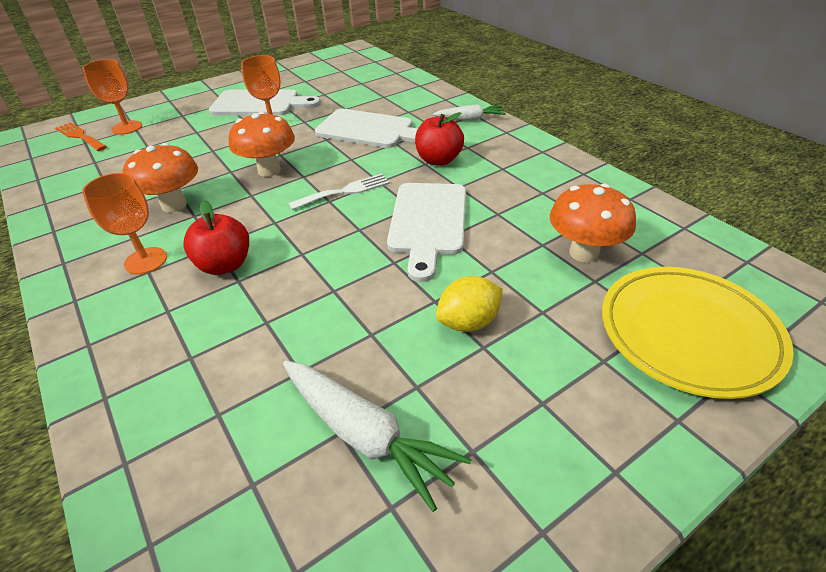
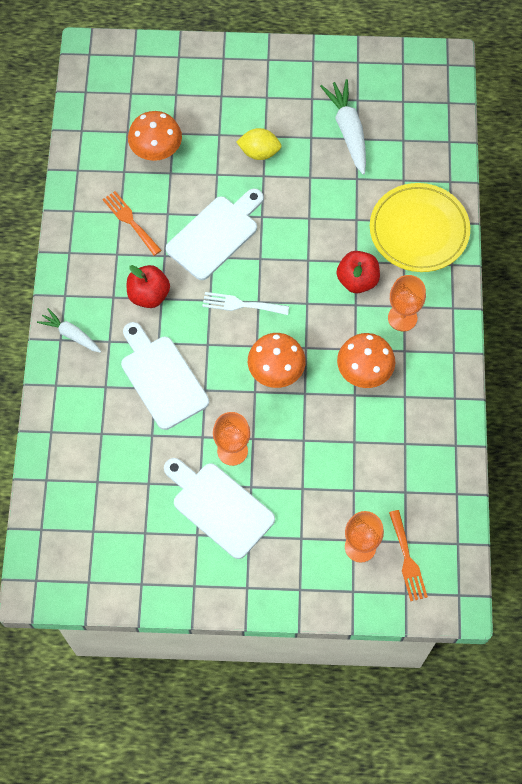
camera: 145 degrees left, 25 degrees up
yellow plate [602,267,794,399] -> yellow plate moved to [370,183,470,272]
none -> orange fork [102,191,162,256]

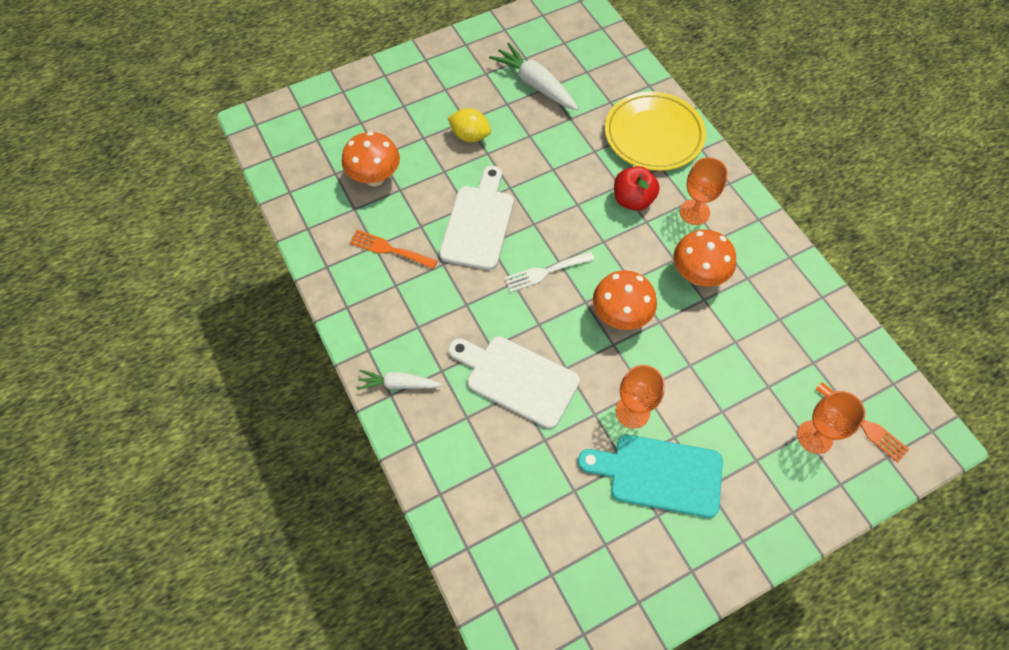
camera: 30 degrees left, 5 degrees down
red apple [127,265,170,308] -> none
white cutting board [164,458,275,559] -> turquoise cutting board [578,435,723,518]
yellow lemon [236,128,282,160] -> yellow lemon turned 45 degrees clockwise [447,108,491,142]

